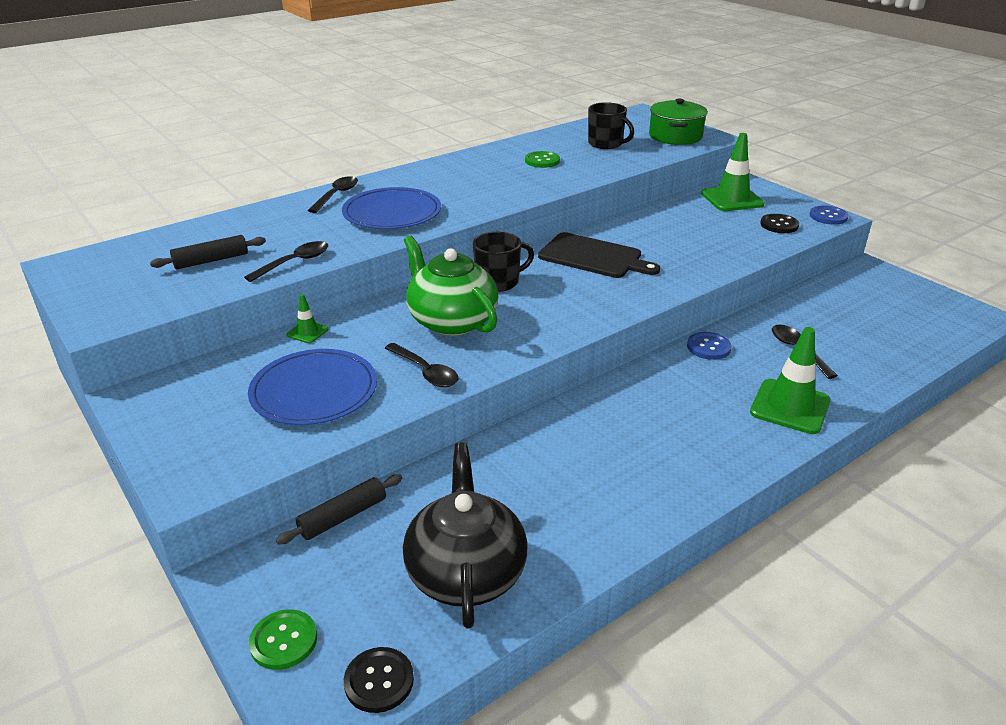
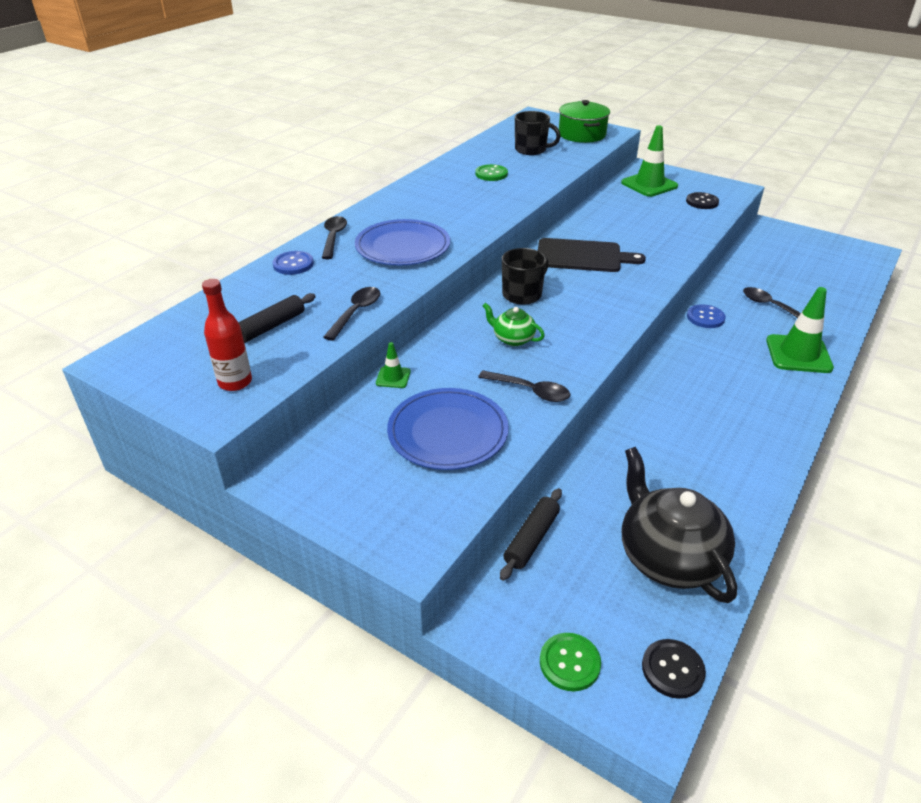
camera: 20 degrees left, 5 degrees up
green teapot [404,235,498,336] -> green teapot [483,303,545,346], size x0.51
blue button [810,205,848,225] -> blue button moved to [273,251,314,275]
none -> red bottle [202,279,252,391]

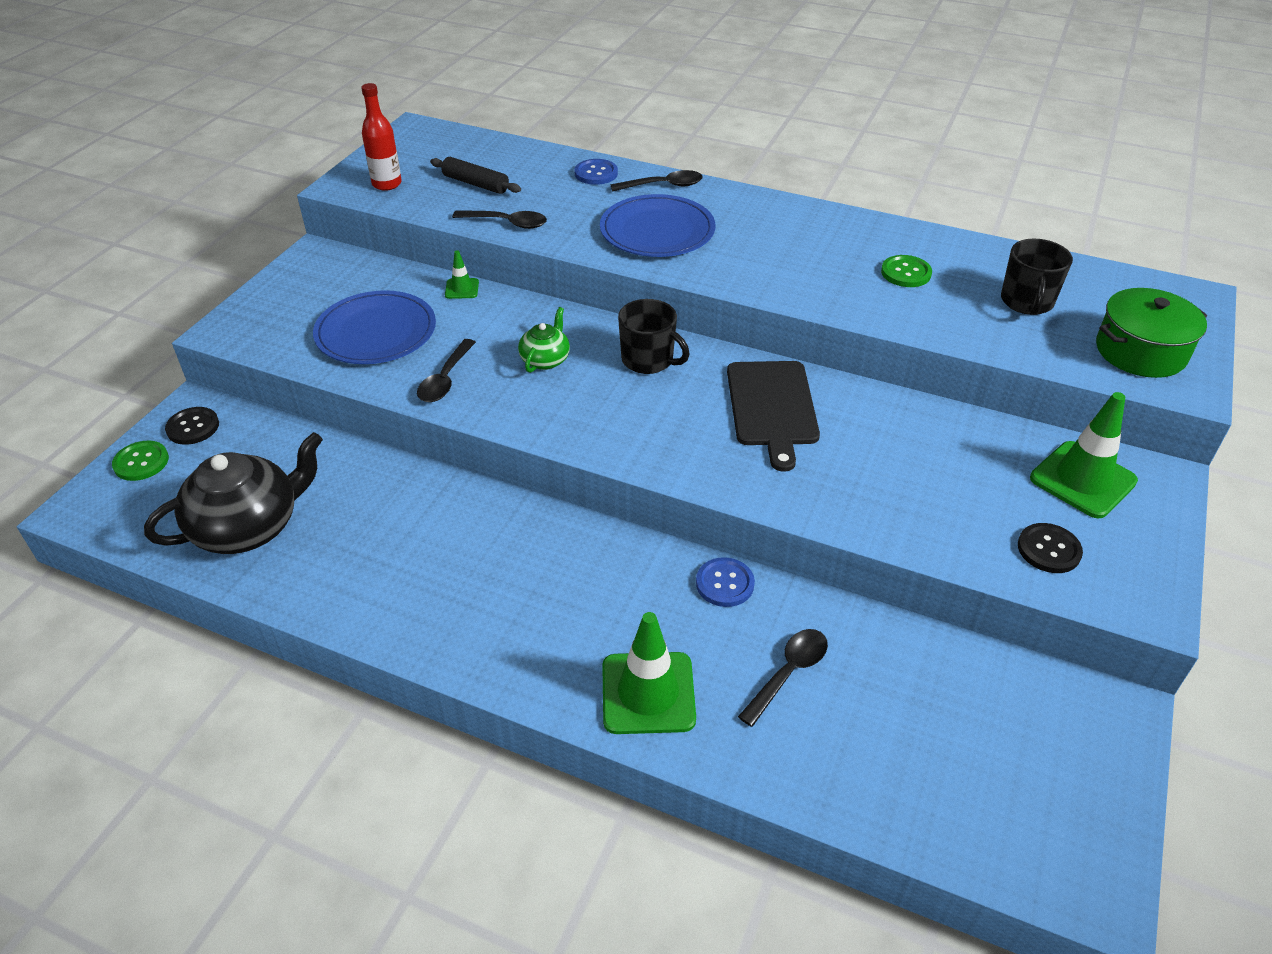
camera: 80 degrees right, 5 degrees up
black rolling pin [500,488,562,581] -> none
black button [642,639,706,699] -> black button moved to [165,407,219,445]

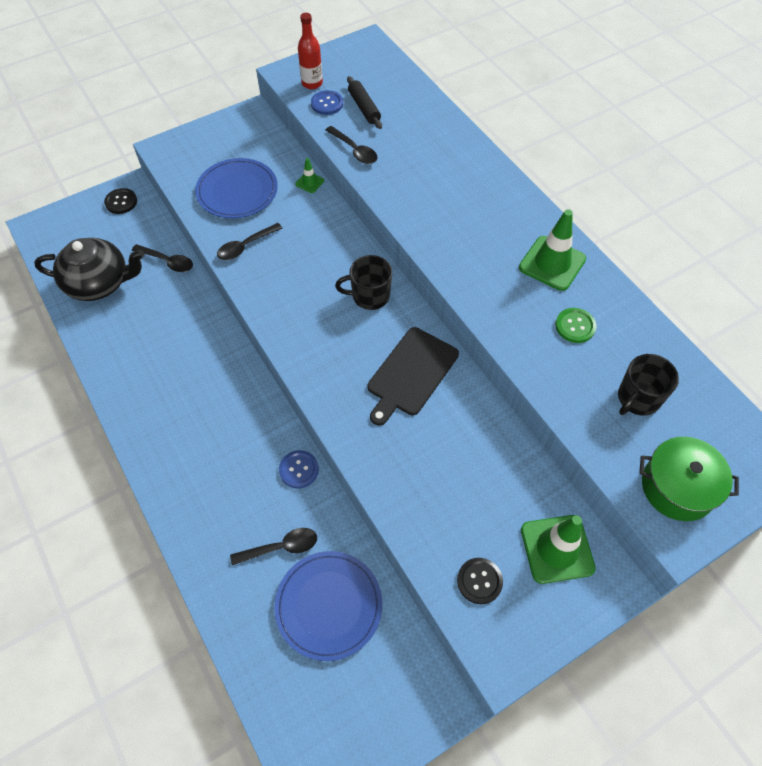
camera: 35 degrees right, 15 degrees up
green button [112,440,169,481] -> none
green teapot [518,307,570,373] -> none
blue button [574,159,618,185] -> blue button moved to [311,90,343,115]
blue plate [600,194,715,257] -> blue plate moved to [274,551,382,661]
green traffic cone [602,612,696,734] -> green traffic cone moved to [519,209,586,291]
black spoon [611,170,703,192] -> black spoon moved to [132,244,193,272]
black mug [618,299,690,374] -> black mug turned 105 degrees clockwise [335,255,392,310]

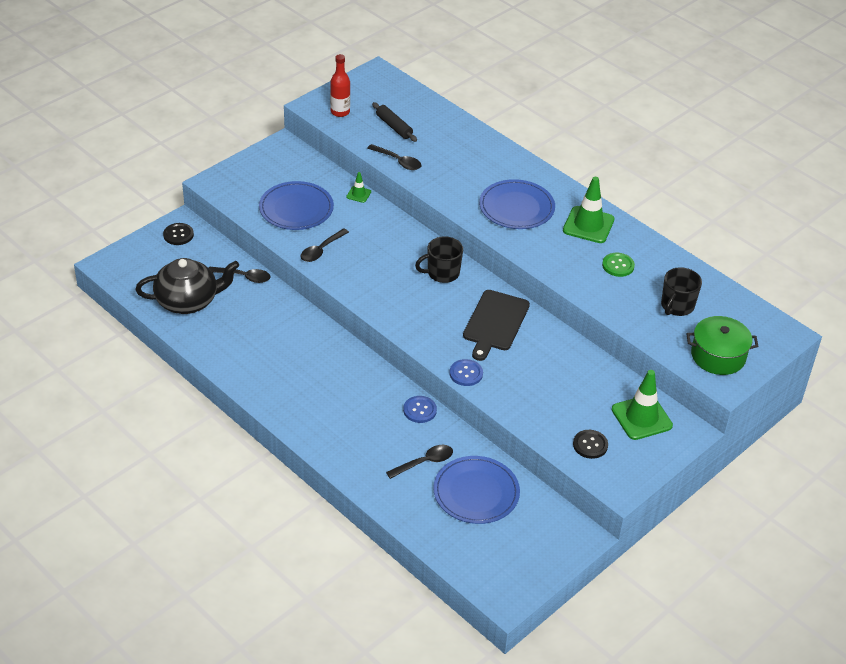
camera: 15 degrees left, 15 degrees down
blue button [311,90,343,115] -> blue button moved to [449,359,483,386]
none -> blue plate [479,179,555,229]

